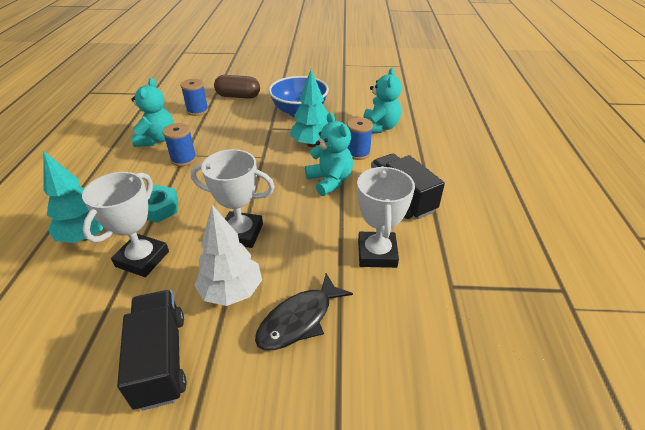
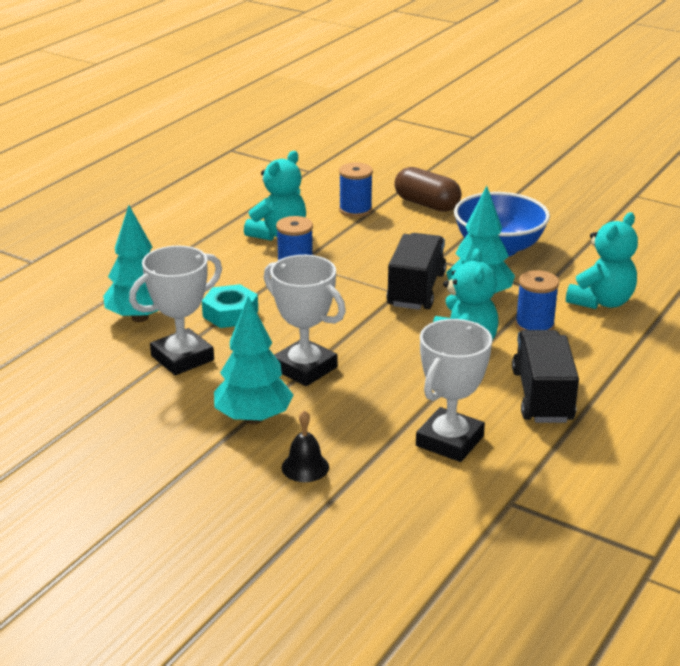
camera: 30 degrees right, 10 degrees down
black truck [117,290,187,411] -> black truck moved to [386,233,447,310]
white tree [194,205,262,306] -> turquoise tree [214,296,293,424]
black fish [255,273,353,350] -> black bell [282,410,329,482]

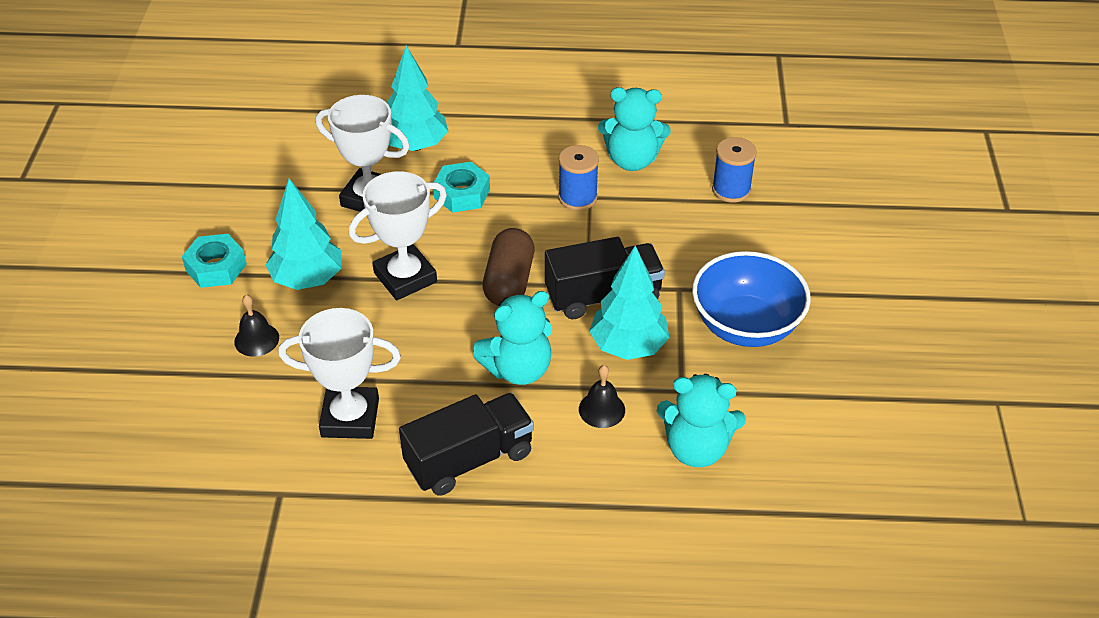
camera: 60 degrees right, 15 degrees up
white trophy [264,255,346,386] -> white trophy turned 45 degrees clockwise [349,171,447,300]
brown capsule [394,167,461,212] -> brown capsule moved to [483,228,534,306]
blue spool [515,270,559,331] -> black bell [579,365,625,428]
none -> turquoise nut [182,234,247,288]

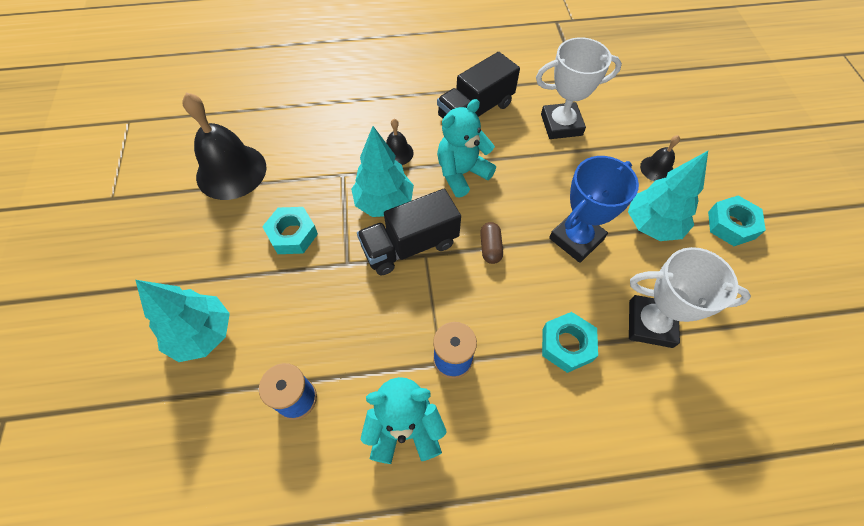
camera: 170 degrees right, 15 degrees up
white trophy [349,171,447,300] -> blue trophy [549,156,639,263]
turquoise tree [387,45,448,151] -> turquoise tree moved to [135,280,230,362]
brown capsule [483,228,534,306] -> brown capsule [480,222,503,264], size x0.56
turquoise teddy bear [656,374,746,467] -> none
blue bowl [692,251,811,347] -> turquoise nut [262,207,318,254]
none -> black bell [182,93,267,200]

